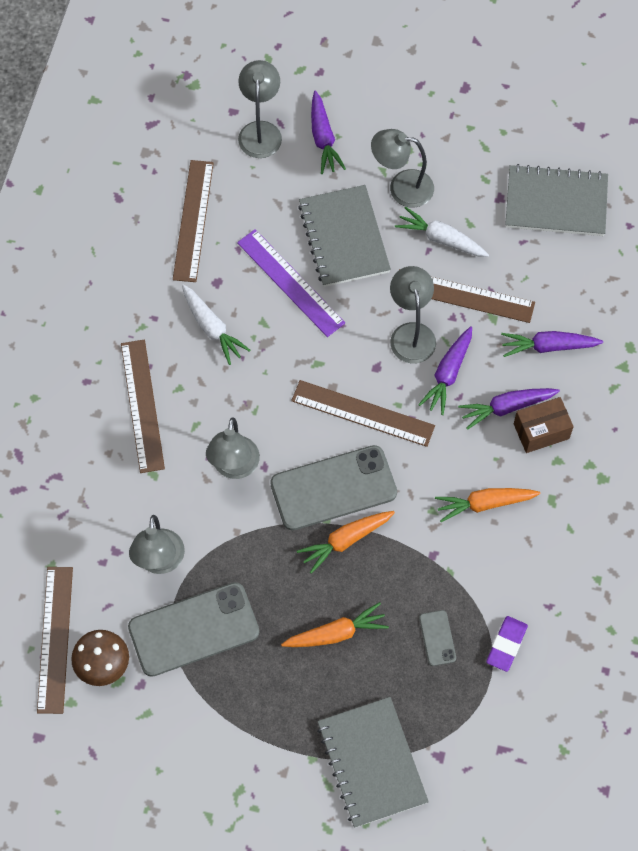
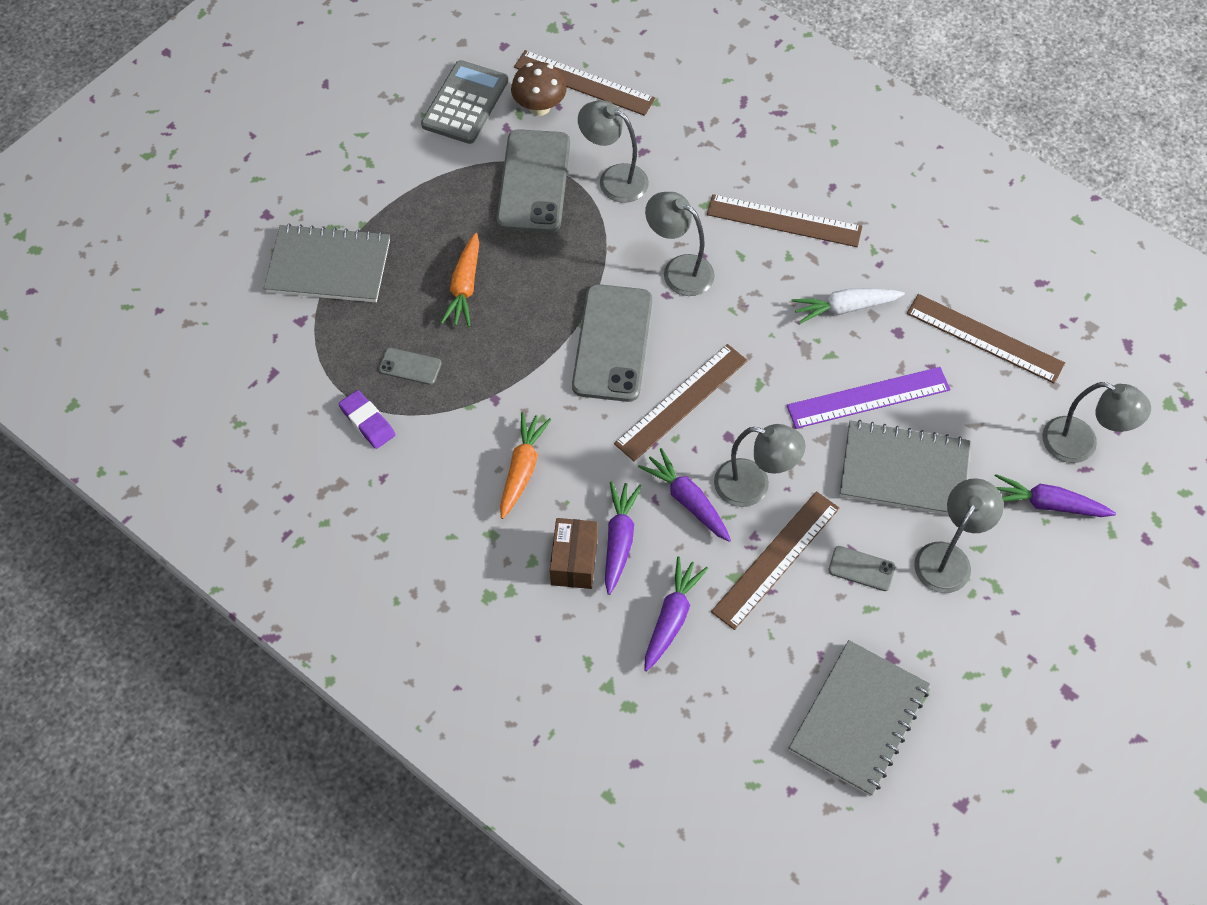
camera: 115 degrees right, 5 degrees down
orange carrot [297,511,395,574] -> none
white carrot [395,206,489,257] -> grey phone [828,546,896,591]
none -> grey calculator [421,60,508,144]

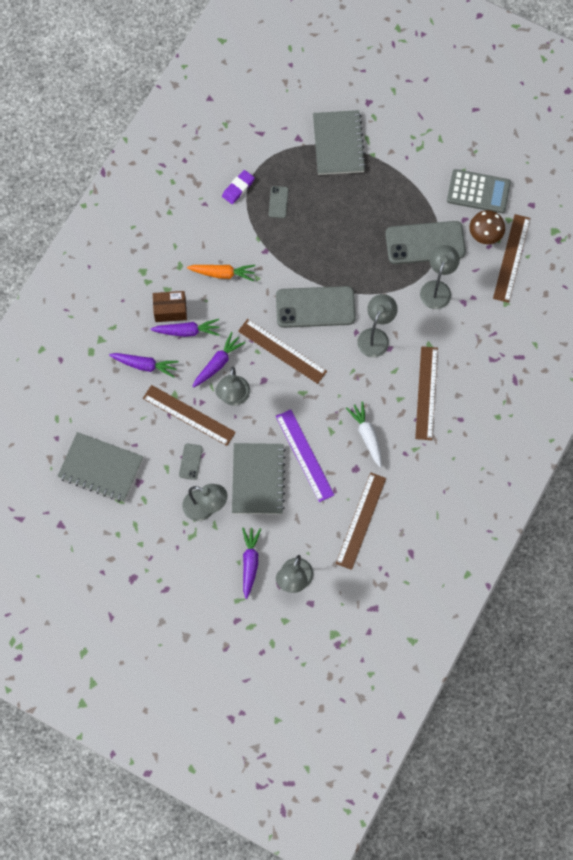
camera: 80 degrees right, 10 degrees up
orange carrot [441,233,479,327] -> none

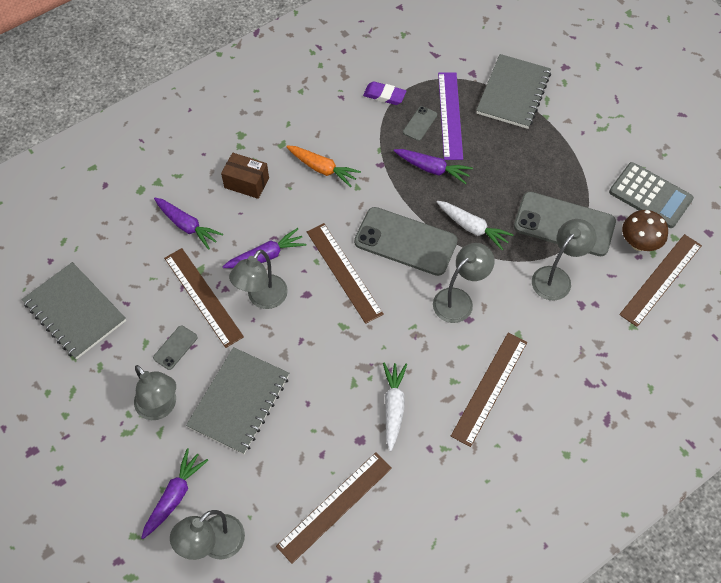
camera: 25 degrees right, 10 degrees down
purple carrot [150,319,220,337] -> purple carrot moved to [394,149,473,184]
purple eraser [222,170,255,204] -> purple eraser turned 45 degrees clockwise [363,81,406,105]
purple ruler [276,409,334,502] -> purple ruler moved to [438,72,463,160]
none -> white carrot [437,201,514,250]

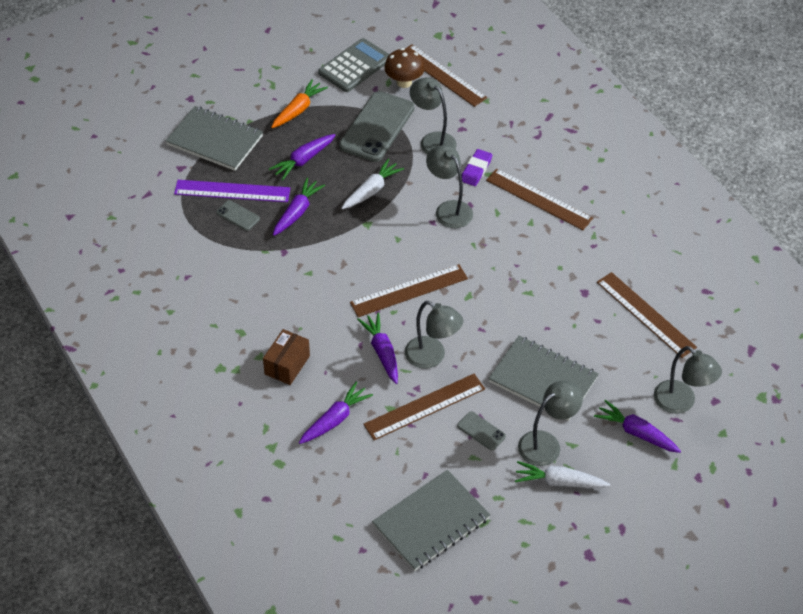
camera: 85 degrees left, 10 degrees down
orange carrot [286,146,361,187] -> orange carrot moved to [271,79,328,128]
grey phone [354,207,458,276] -> none
purple eraser [363,81,406,105] -> purple eraser moved to [462,149,492,186]
white carrot [383,363,407,451] -> white carrot moved to [515,461,610,488]
none -> purple carrot [269,134,336,180]

